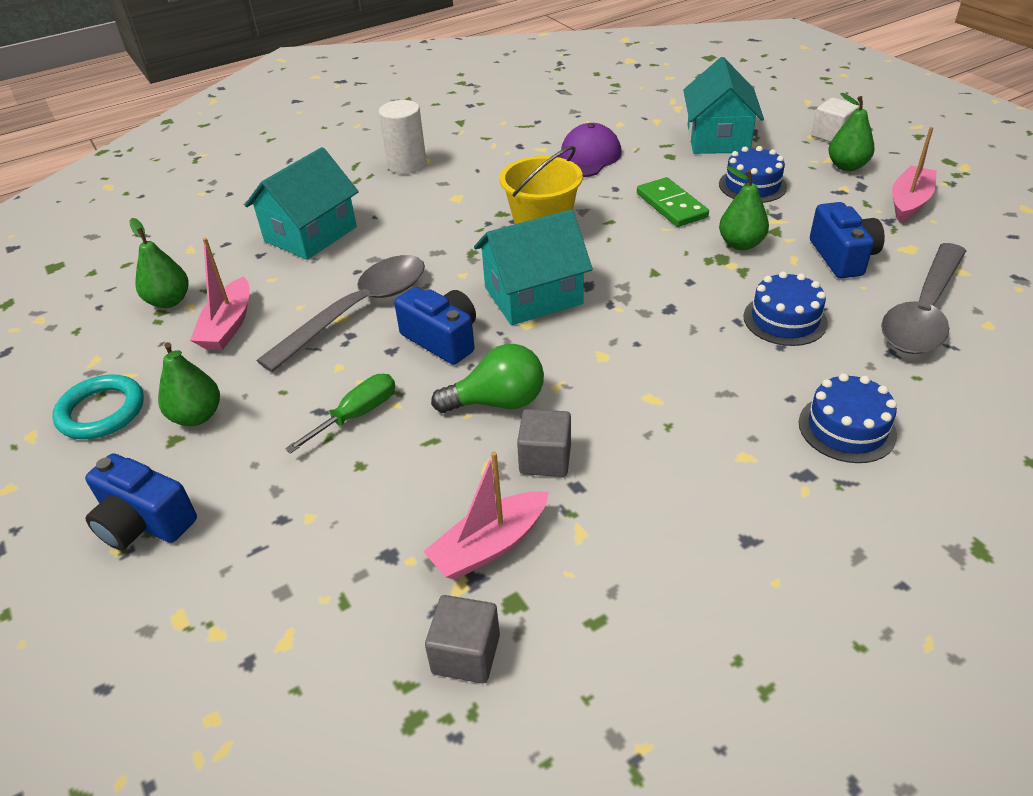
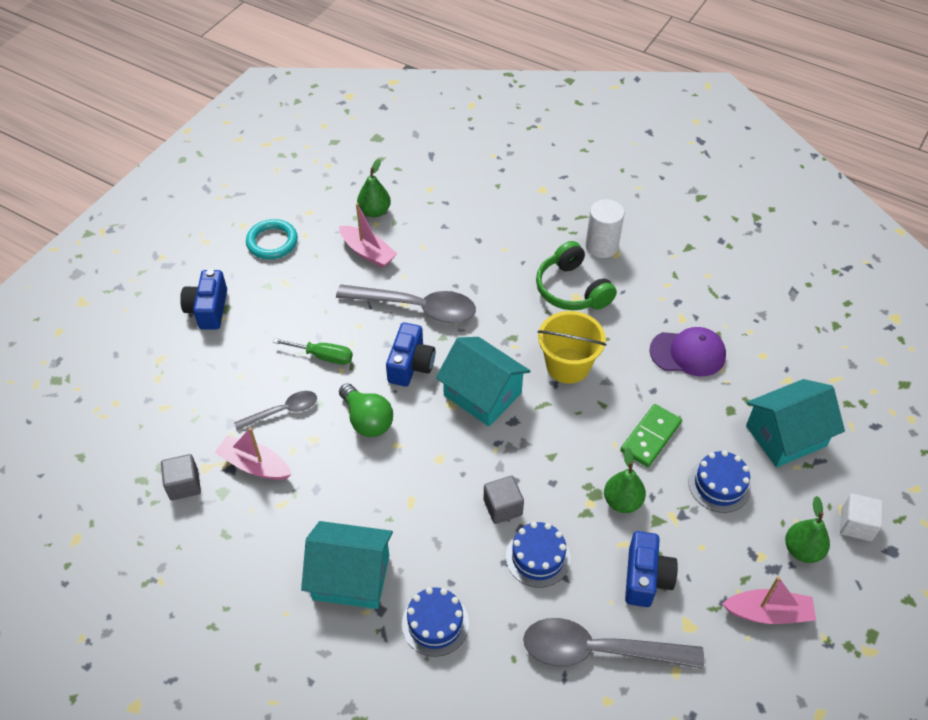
camera: 60 degrees right, 10 degrees up
green pear [158,342,220,426] -> none
pink boat [190,238,249,350] -> pink boat turned 120 degrees counterclockwise [339,203,397,268]
turquoise house [245,147,359,260] -> turquoise house moved to [301,521,393,609]
grey cube [517,409,571,477] -> grey cube moved to [483,476,524,524]
blue camera [810,202,885,278] -> blue camera turned 45 degrees counterclockwise [625,531,678,607]
none -> grey spoon [234,391,317,431]
none -> green headphones [536,241,617,310]

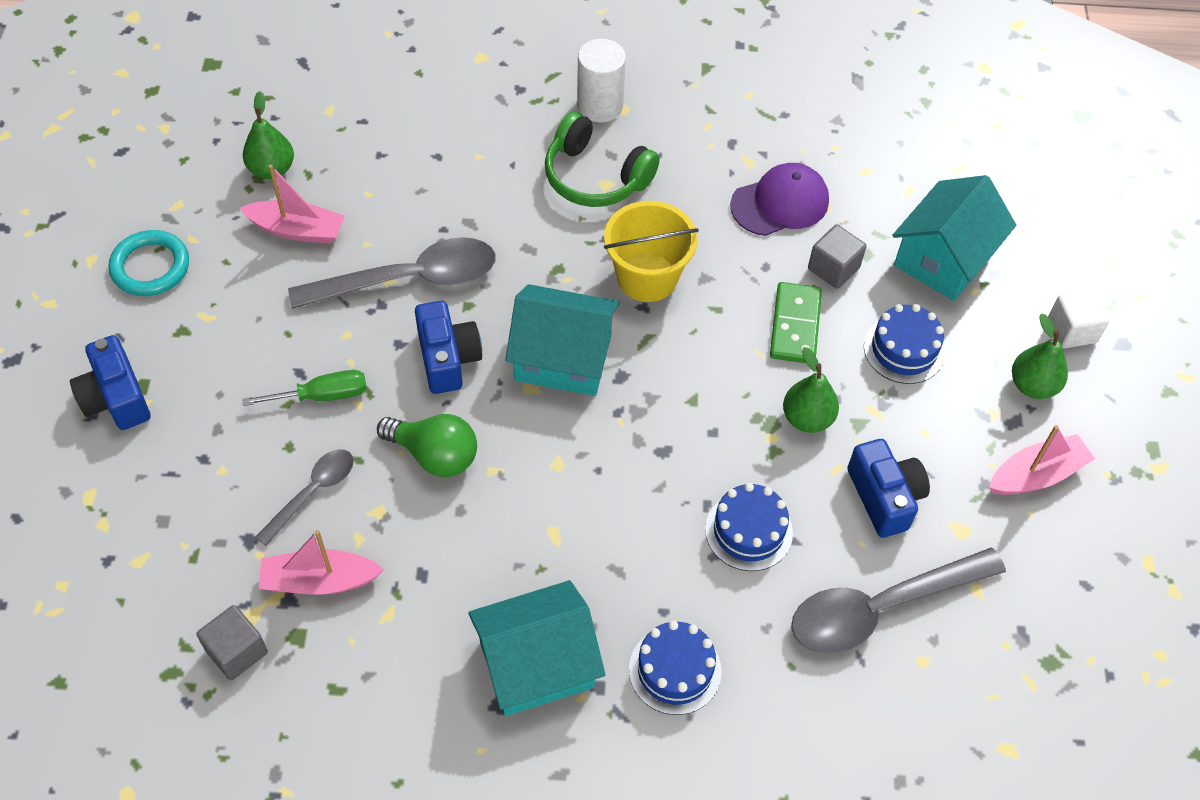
camera: 30 degrees left, 5 degrees up
grey cube [483,476,524,524] -> grey cube moved to [808,225,867,289]

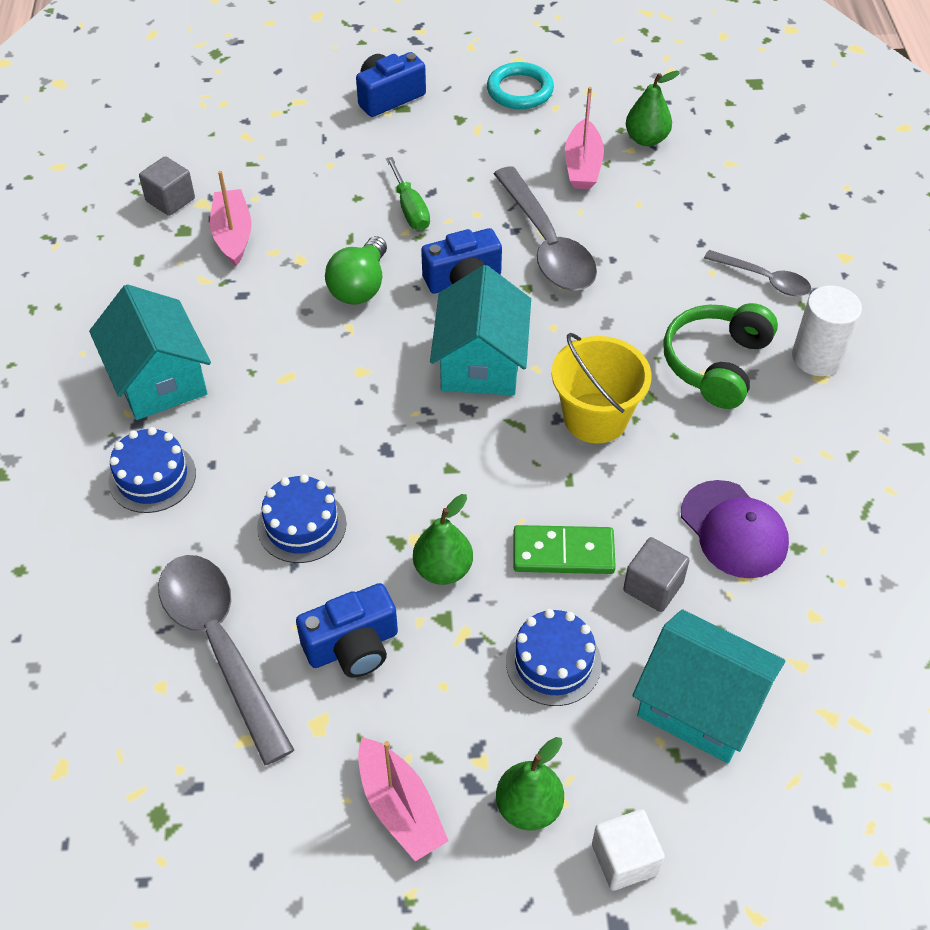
camera: 85 degrees right, 5 degrees down
grey spoon [255,449,354,546] -> grey spoon moved to [704,250,811,296]

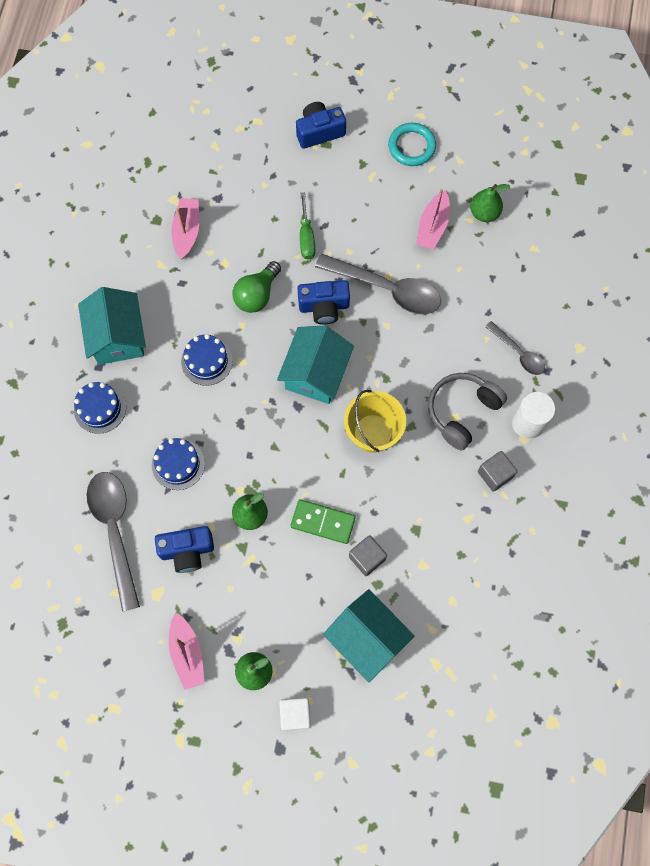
camera: 15 degrees right, 20 degrees up
grey cube [139,156,195,216] -> grey cube moved to [478,451,517,492]
grey spoon [493,166,597,291] -> grey spoon turned 60 degrees counterclockwise [315,253,441,314]
blue cake [506,609,602,706] -> blue cake moved to [181,334,233,386]
green headphones [663,303,778,409] -> grey headphones [428,373,507,450]
purple cap [681,480,789,578] -> none

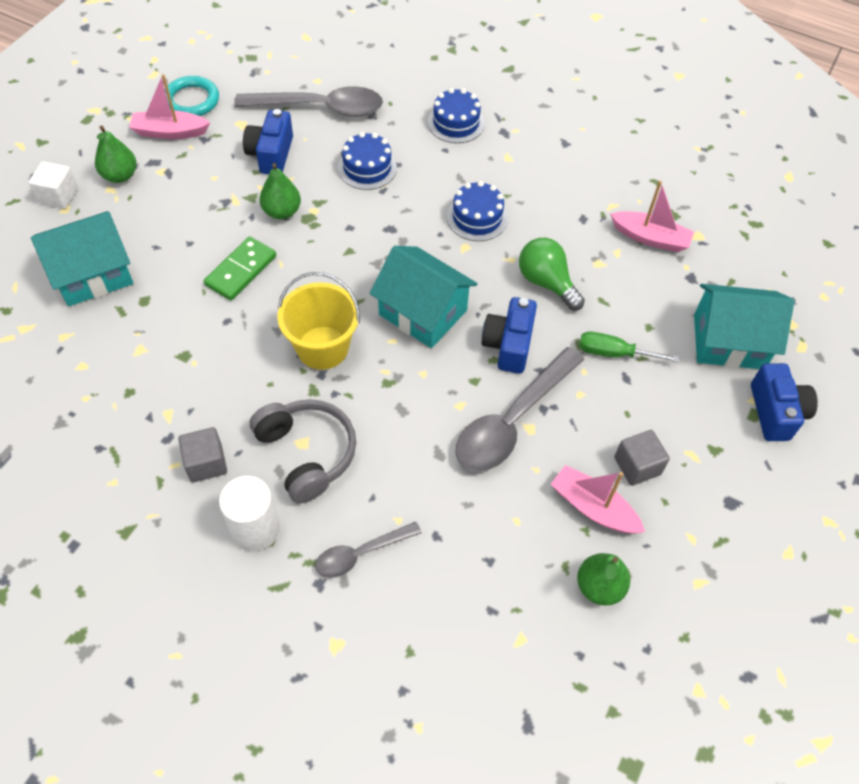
camera: 105 degrees right, 15 degrees down
turquoise house [78,287,146,365] -> turquoise house moved to [694,284,794,369]
grey cube [349,535,387,576] -> grey cube moved to [614,430,670,486]
turquoise ring [388,123,436,166] -> turquoise ring moved to [165,76,219,116]

